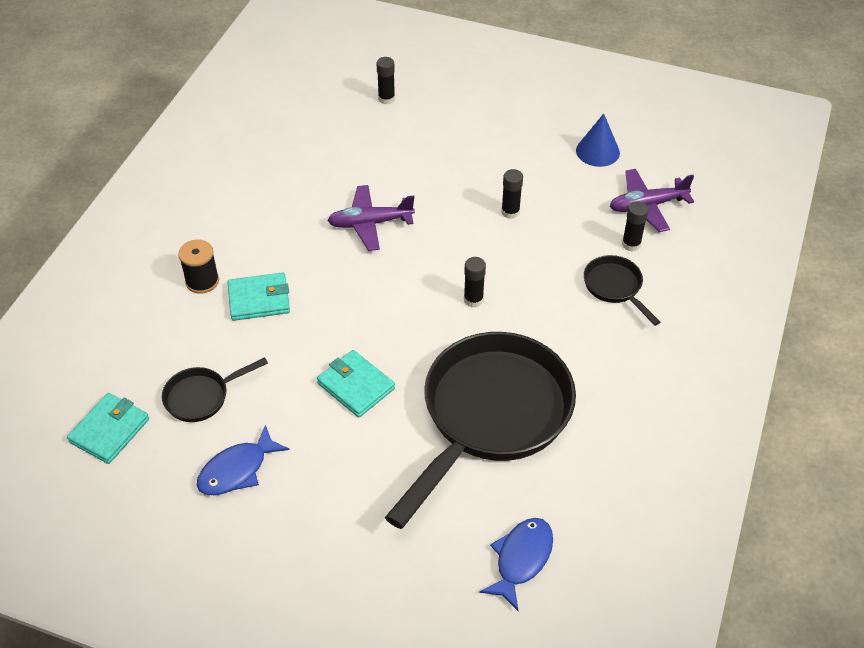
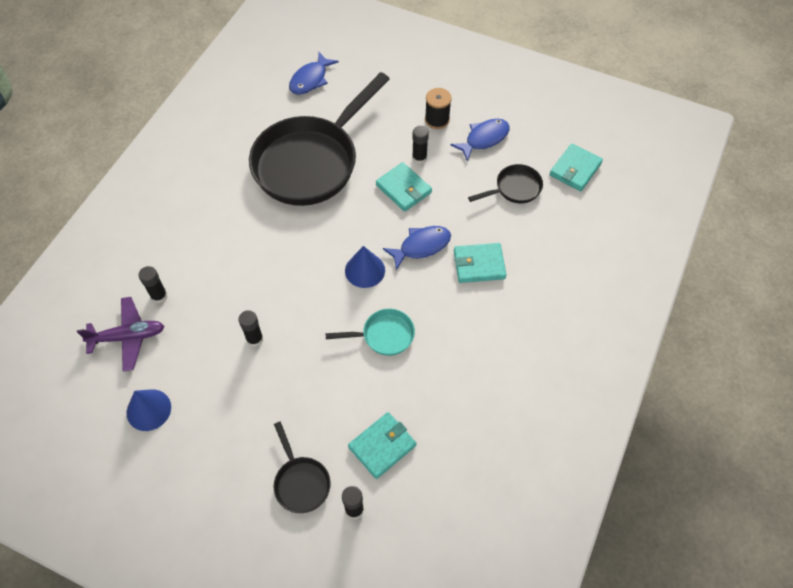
camera: 175 degrees left, 10 degrees up
black spool [178,239,219,294] -> black spool moved to [425,88,452,129]
purple plane [327,185,415,251] -> turquoise pan [326,309,415,356]
black glue stick [464,257,486,308] -> black glue stick moved to [412,126,429,164]
black pan [584,255,660,326] -> black pan moved to [274,422,331,513]
none -> blue cone [345,246,385,288]
none -> turquoise wallet [348,412,416,479]
none -> blue fish [383,226,451,270]

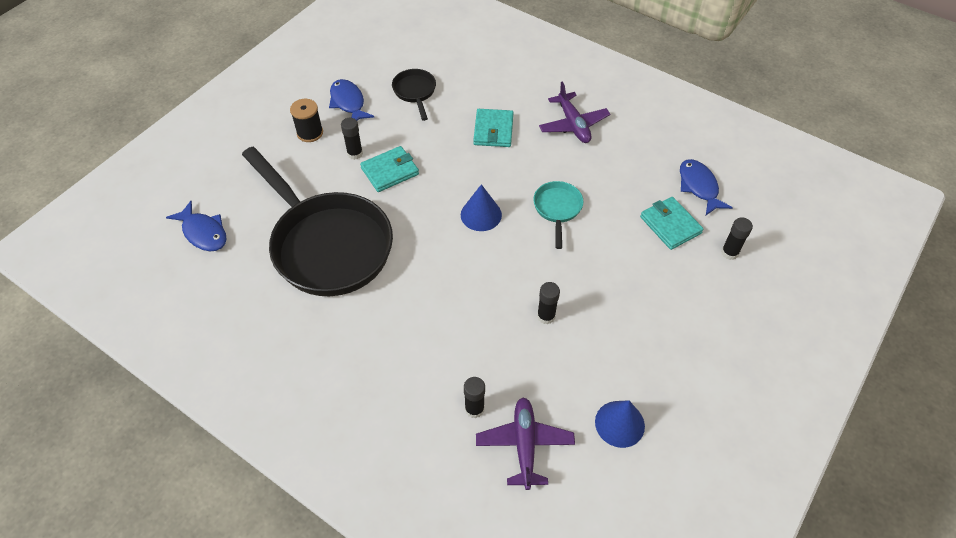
camera: 80 degrees left, 5 degrees down
black pan [274,422,331,513] -> none
blue fish [383,226,451,270] -> blue fish moved to [680,159,733,215]
turquoise wallet [549,143,603,191] -> none
none -> purple plane [539,82,610,143]

